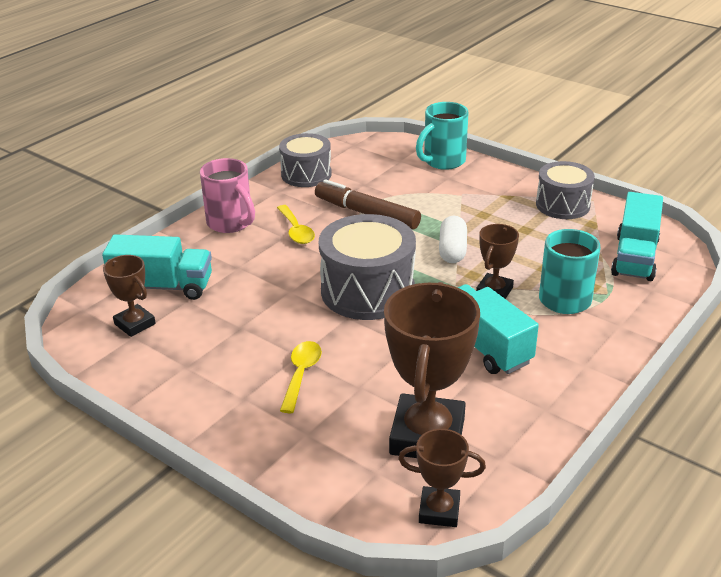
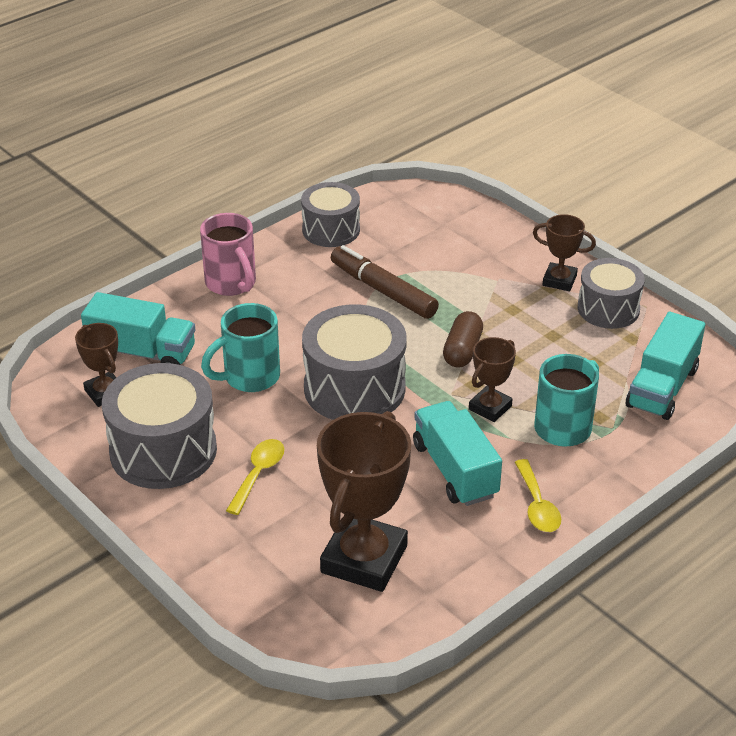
camera: 10 degrees right, 5 degrees up
yellow spoon [277,205,315,244] -> yellow spoon moved to [515,459,561,532]
brown trophy [398,429,486,527] -> brown trophy moved to [533,214,596,291]
turquoise mug [416,102,469,170] -> turquoise mug moved to [201,303,280,392]
white capsule [439,216,467,263] -> brown capsule [443,311,483,368]
none -> grey drum [102,363,217,489]

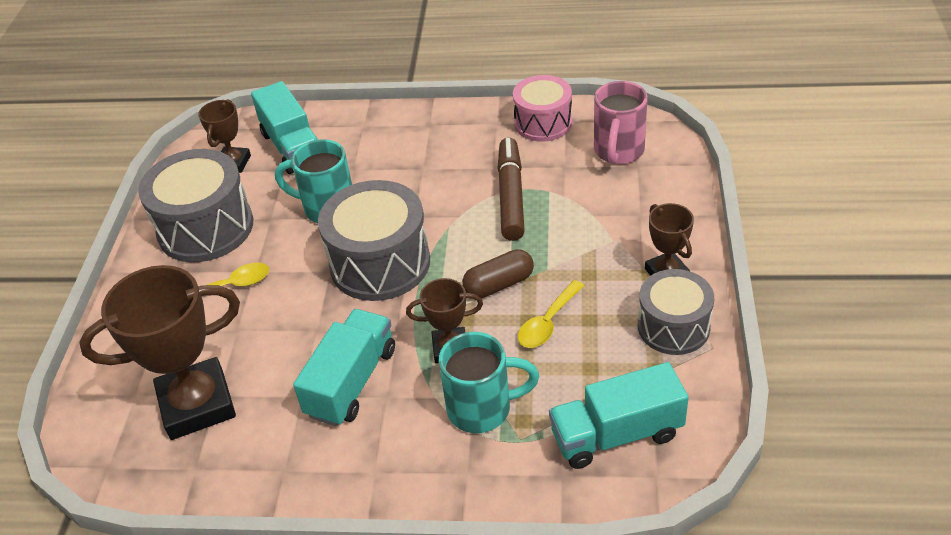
camera: 50 degrees right, 5 degrees up
pink mug [200,213,256,296] -> pink mug moved to [594,81,648,164]
grey drum [301,182,360,247] -> pink drum [513,75,572,142]
yellow spoon [515,459,561,532] -> yellow spoon moved to [518,280,584,348]

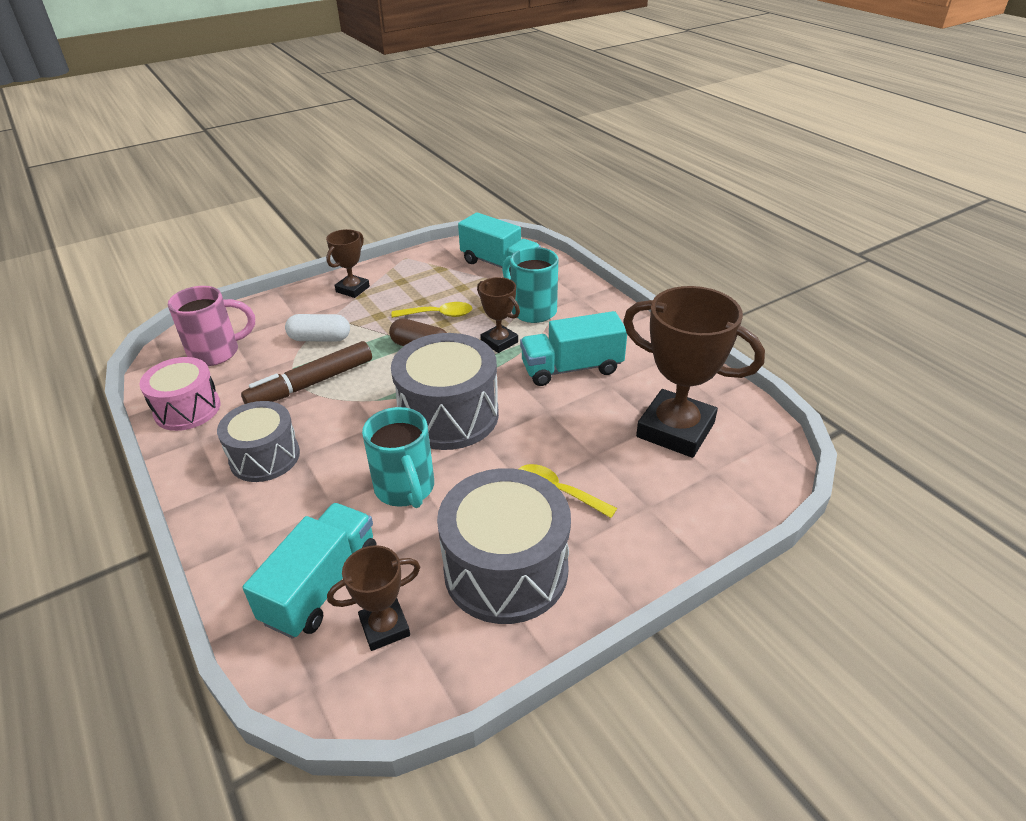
camera: 130 degrees left, 5 degrees down
grey drum [638,269,714,355] -> grey drum moved to [217,401,300,482]
none -> white capsule [285,314,350,342]

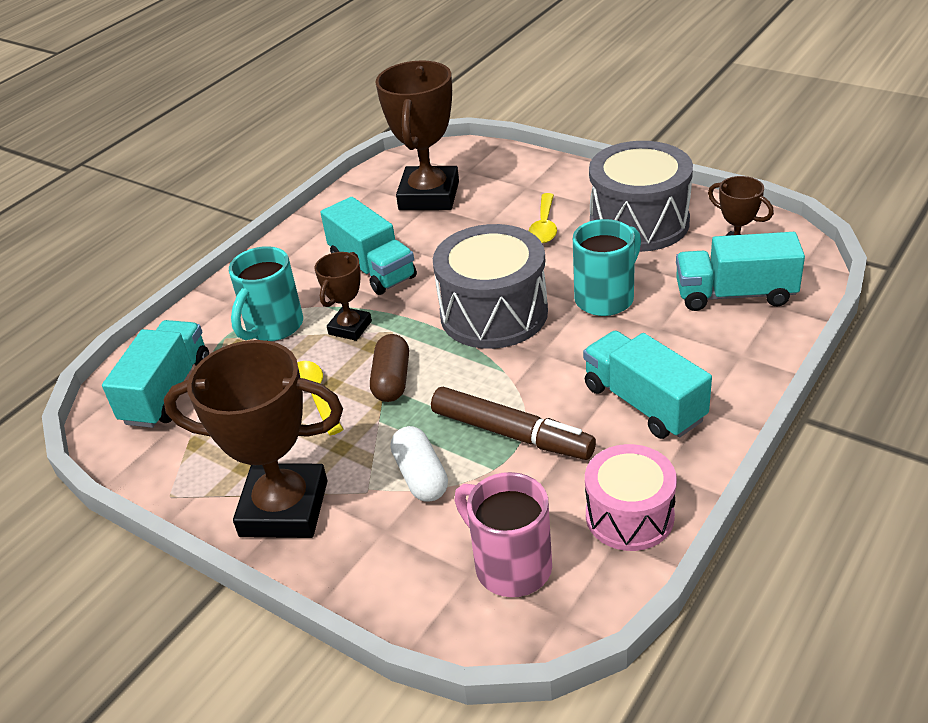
camera: 110 degrees left, 0 degrees up
grey drum [217,401,300,482] -> turquoise truck [583,331,712,439]
brown trophy [326,229,370,298] -> brown trophy [164,340,343,538], size x1.91

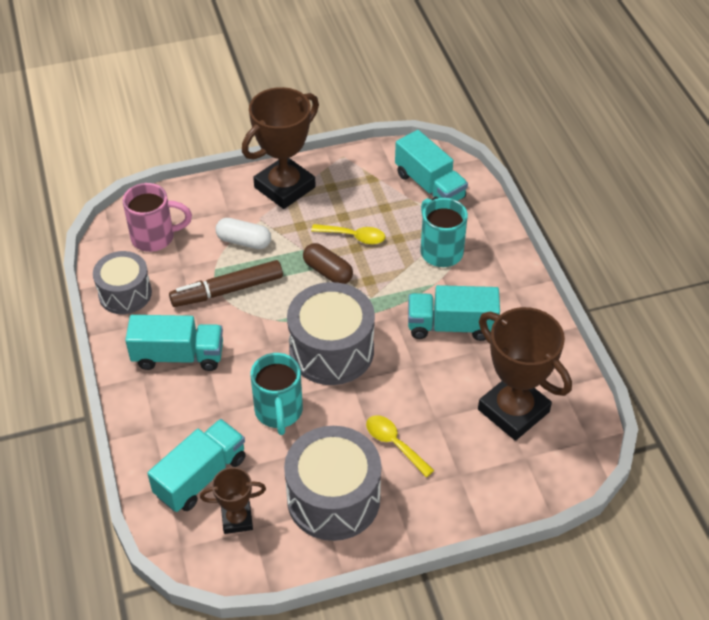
camera: 125 degrees right, 10 degrees up
brown trophy [315,252,372,341] -> none
pink drum [585,444,677,551] -> grey drum [93,251,152,314]

